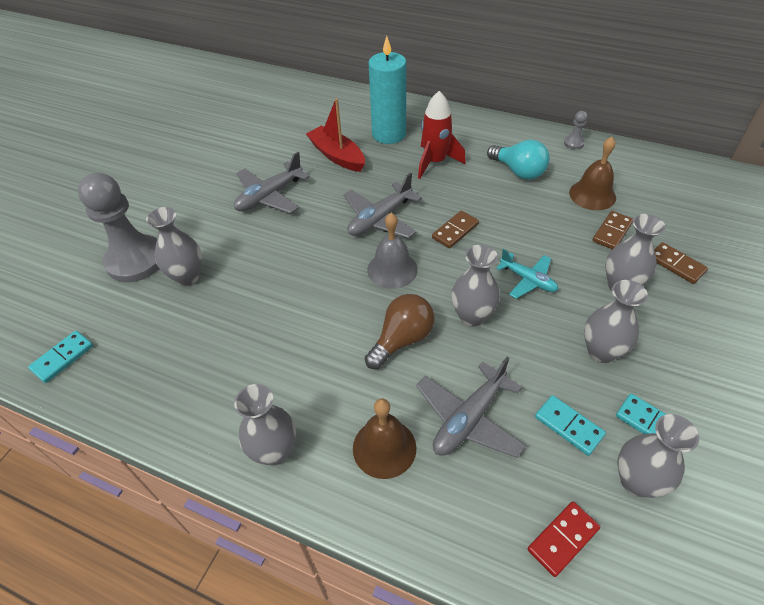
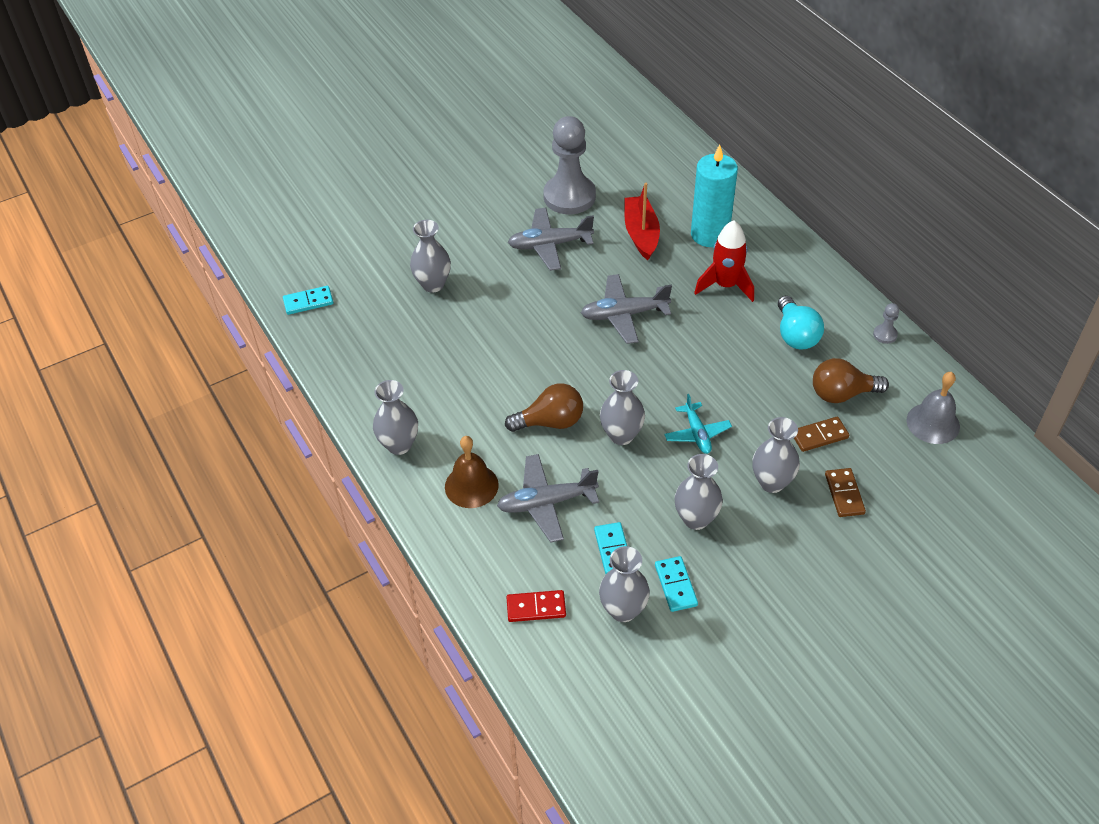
camera: 35 degrees right, 0 degrees up
grey pawn [78,173,159,283] -> grey pawn moved to [543,116,596,214]
grey bell [367,213,418,289] -> grey bell moved to [907,372,960,444]
brown domino [432,211,479,248] -> none
brown bell [569,137,616,210] -> brown light bulb [813,358,889,403]

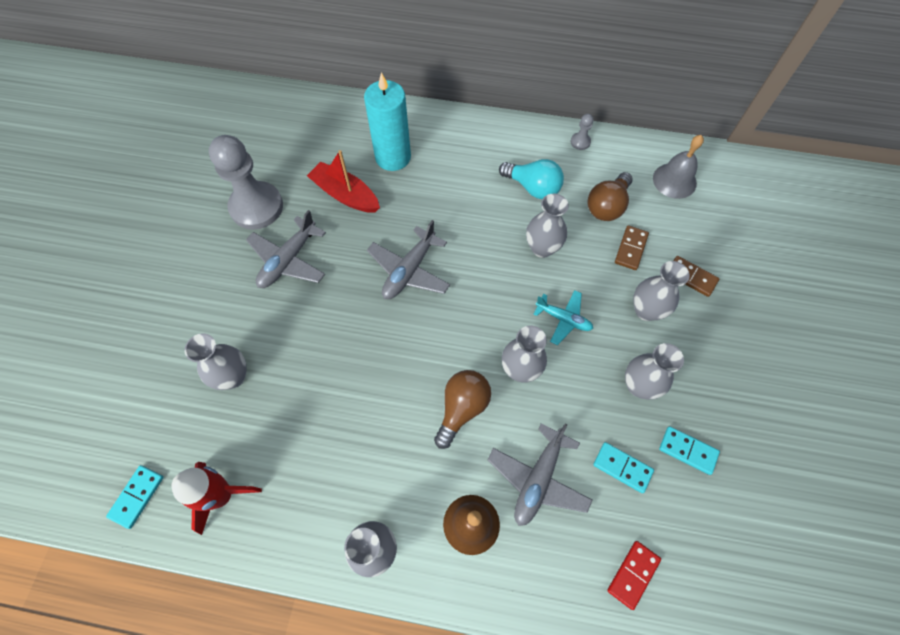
camera: 50 degrees left, 15 degrees up
grey vase [599,546,650,622] -> grey vase moved to [526,194,569,258]
red rocket [694,220,754,302] -> red rocket moved to [172,462,262,535]

